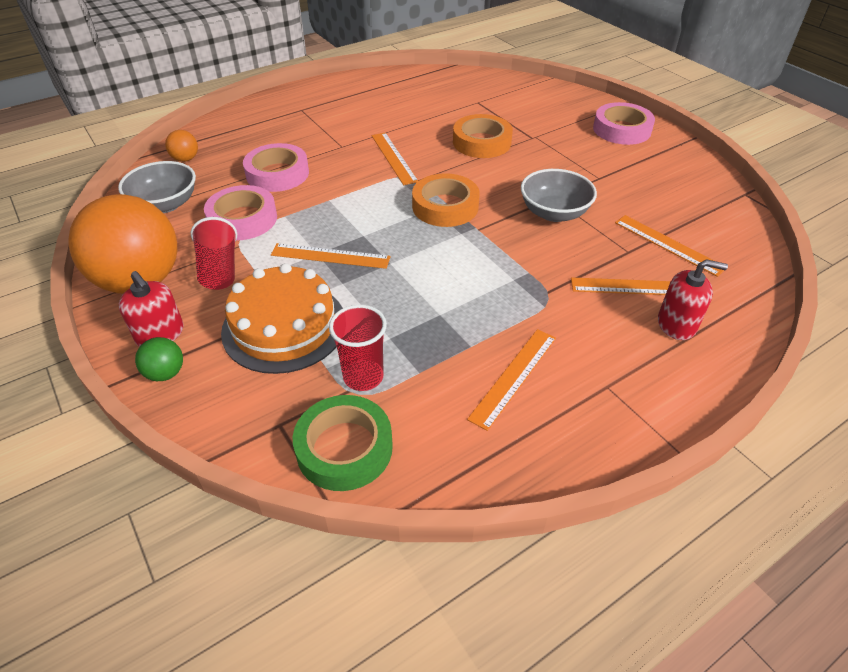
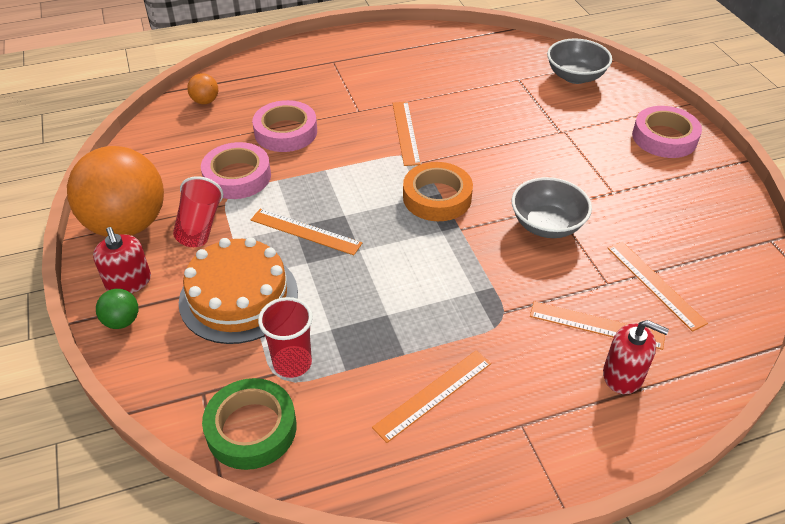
camera: 15 degrees right, 0 degrees up
grey bowl [118,161,196,213] -> grey bowl moved to [547,38,612,84]
orange tape [453,114,513,158] -> none

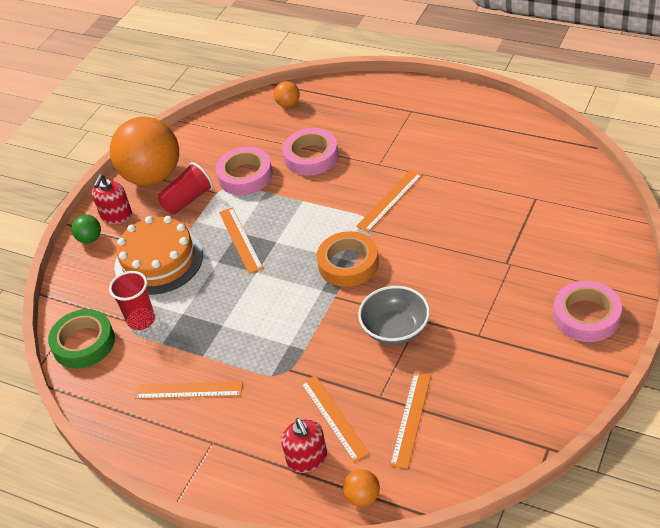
camera: 50 degrees right, 0 degrees up
grey bowl [547,38,612,84] -> none
none -> orange ball [343,469,380,507]

